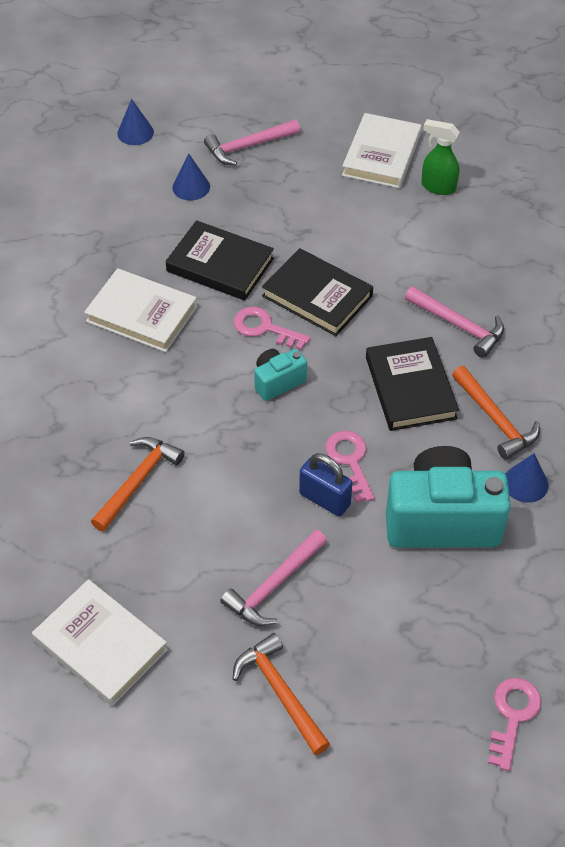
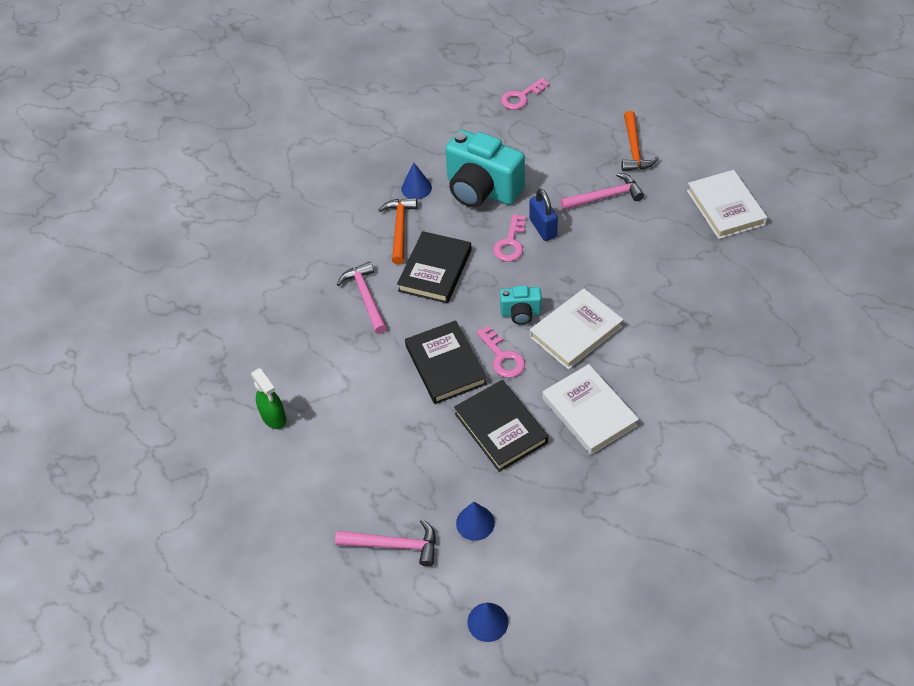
camera: 145 degrees left, 0 degrees up
orange hammer [91,437,185,531] -> none
white book [342,113,421,188] -> white book moved to [530,289,623,370]

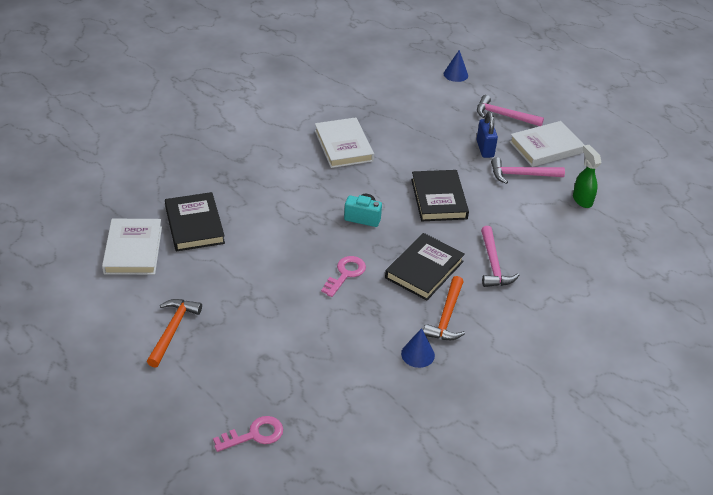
camera: 170 degrees left, 10 degrees down
turquoise camera [445,130,525,207] -> none
black book [454,380,548,472] -> black book moved to [165,192,225,251]
blue cone [456,502,495,541] -> none
pink key [476,326,525,378] -> none
blue padlock [529,189,558,241] -> blue padlock moved to [476,111,498,158]
white book [530,289,623,370] -> white book moved to [509,121,584,167]
pink hammer [560,173,644,210] -> pink hammer moved to [491,157,565,184]

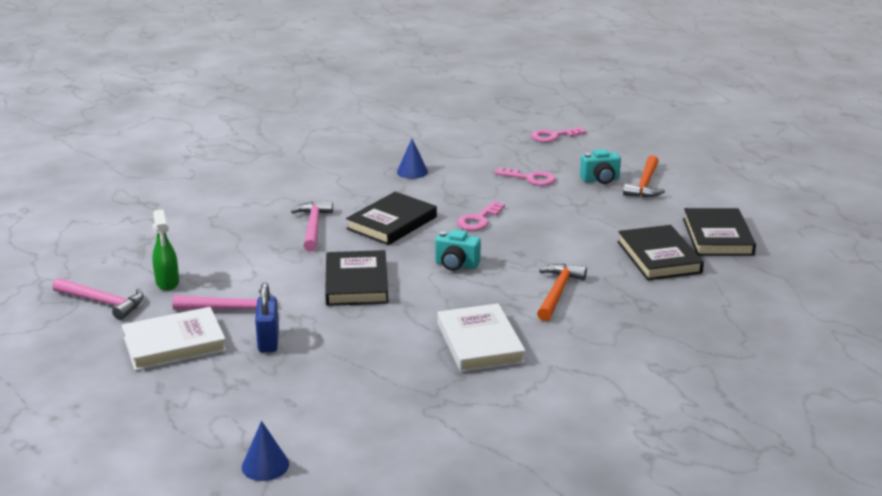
camera: 175 degrees left, 15 degrees down
white book [102,219,162,275] -> black book [683,208,756,256]
orange hammer [423,276,465,340] -> orange hammer moved to [537,264,587,321]
pink hammer [477,95,544,126] -> pink hammer moved to [52,278,144,320]
none -> pink key [495,167,556,186]
none -> turquoise camera [580,149,621,184]

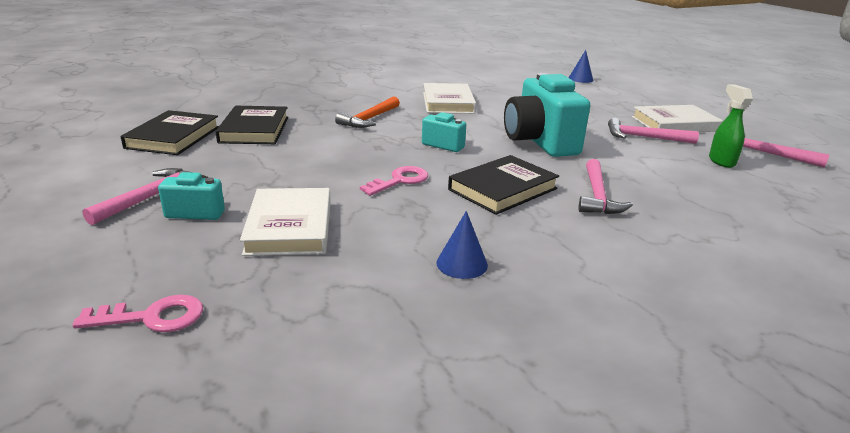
camera: 170 degrees left, 0 degrees up
blue padlock [255,282,279,353] -> none
black book [325,250,388,306] -> turquoise camera [504,73,590,157]
pink key [495,167,556,186] -> white book [240,188,331,256]
orange hammer [623,155,665,198] -> pink hammer [82,168,189,225]

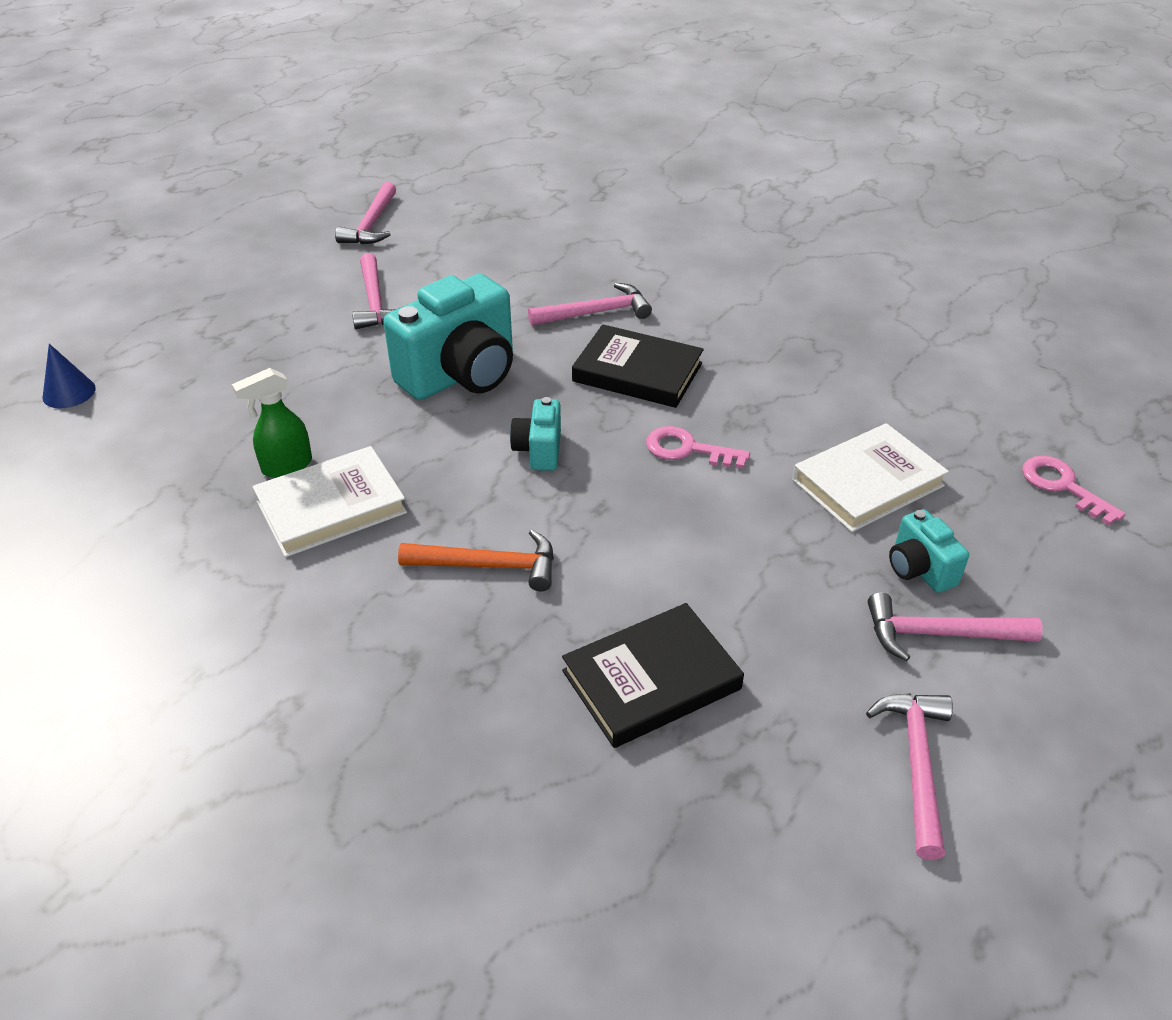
camera: 115 degrees left, 15 degrees up
black book [121,110,219,155] -> none
blue cone [436,211,488,279] -> none
white book [632,105,723,132] -> none
green spray bottle [709,85,753,168] -> green spray bottle moved to [232,368,312,478]
none -> pink hammer [866,693,953,860]

